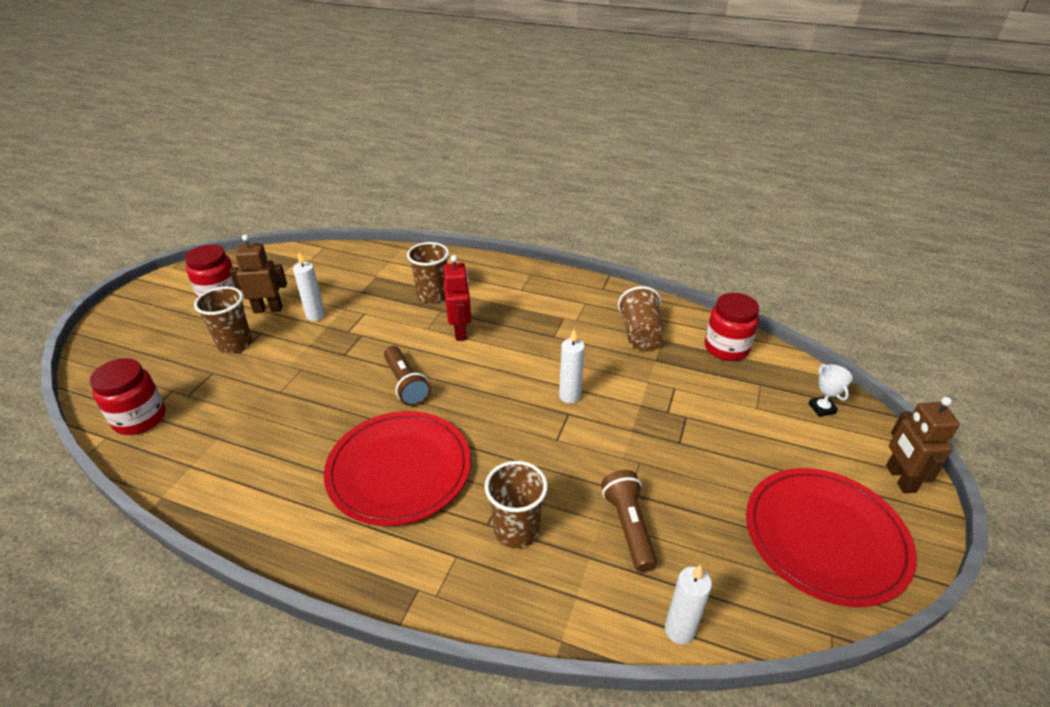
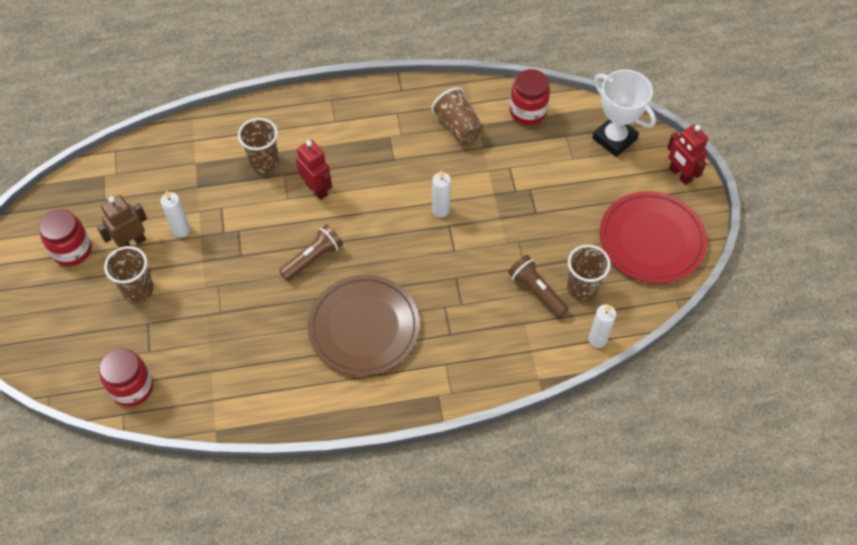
camera: 30 degrees left, 20 degrees up
red plate [324,411,471,526] -> brown plate [308,275,420,376]
brown flashlight [384,346,431,406] -> brown flashlight turned 75 degrees counterclockwise [279,224,343,281]
brown cup [485,461,548,548] -> brown cup moved to [567,245,611,301]
white trophy [808,364,852,417] -> white trophy [592,70,656,157], size x2.17
brown robot [886,397,960,493] -> red robot [667,124,708,185]

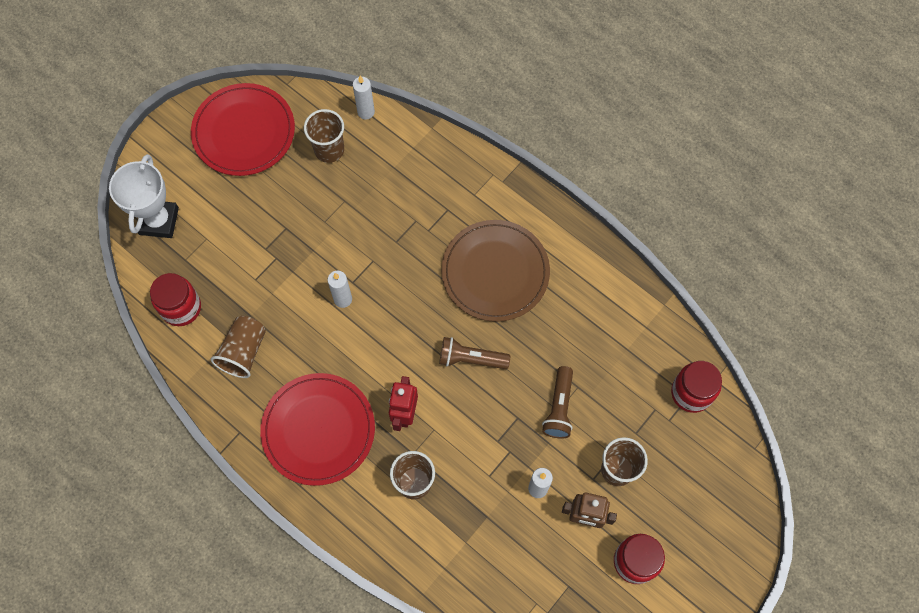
camera: 130 degrees left, 10 degrees up
brown flashlight [508,255,569,318] -> brown flashlight moved to [542,366,573,438]
red robot [667,124,708,185] -> none
none -> red plate [260,373,375,486]

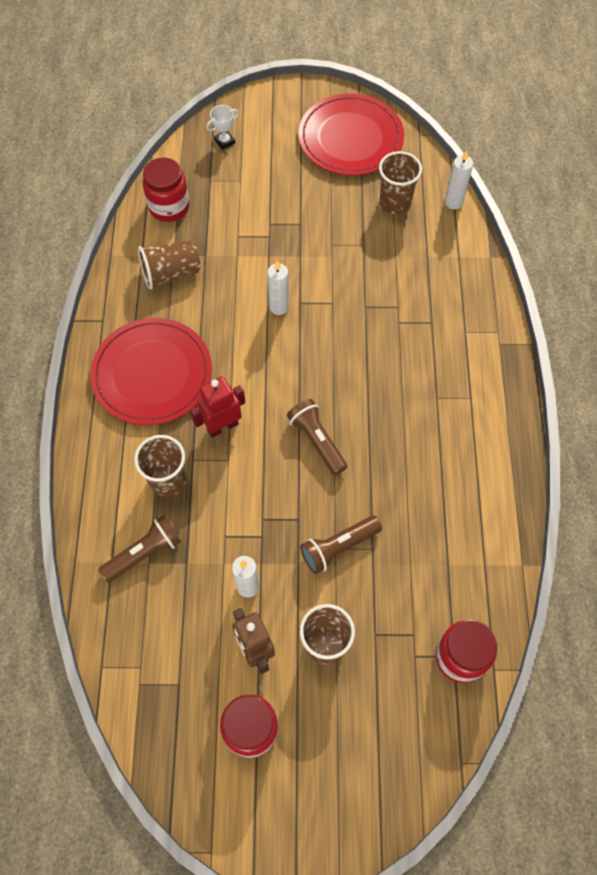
camera: 50 degrees right, 5 degrees down
white trophy [109,154,179,238] -> white trophy [206,105,239,150], size x0.46
brown plate [441,220,550,322] -> none
none -> brown flashlight [98,516,181,583]

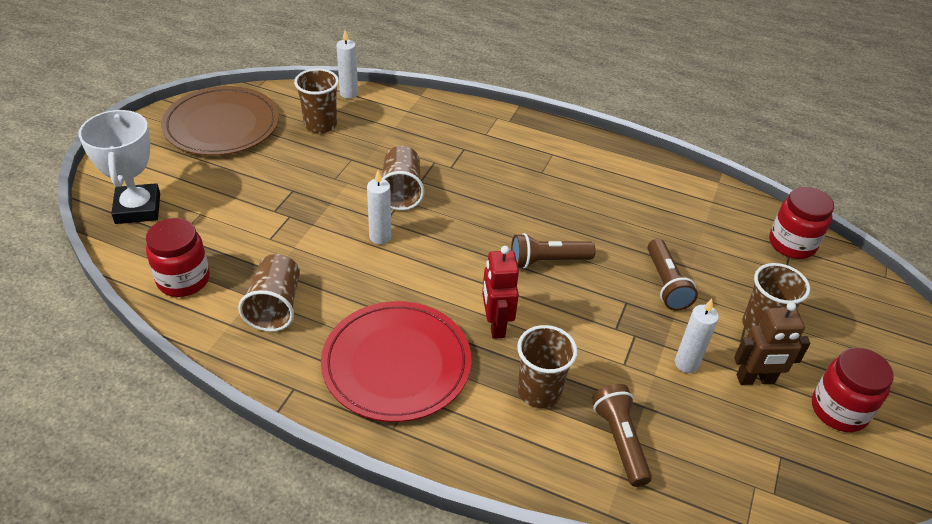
camera: 70 degrees left, 20 degrees down
white trophy [206,105,239,150] -> white trophy [79,110,160,224], size x2.17
red plate [298,93,404,175] -> brown plate [161,86,279,156]
none -> brown cup [382,146,424,210]

